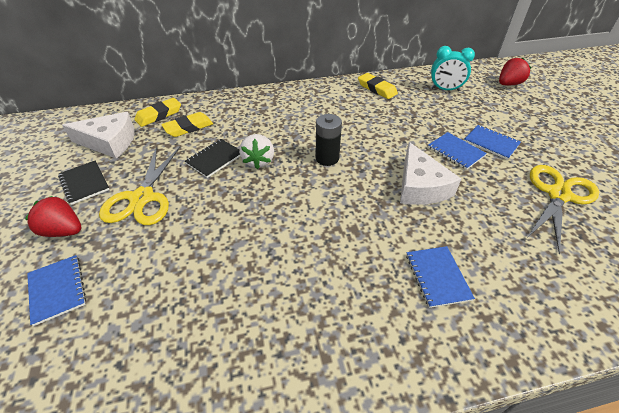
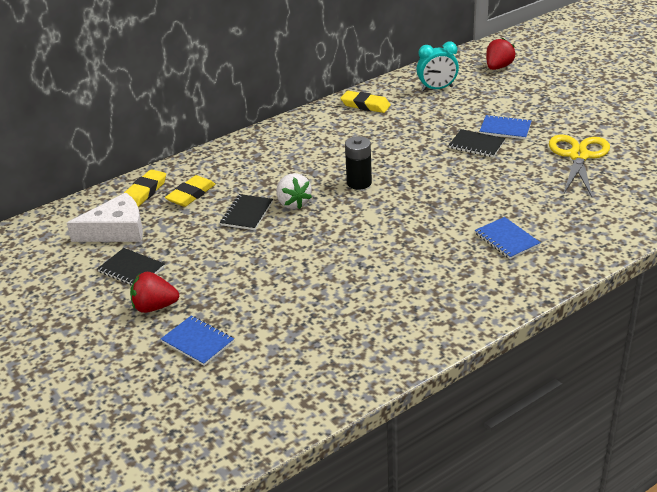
camera: 20 degrees left, 10 degrees down
yellow scissors [99,146,180,225] -> none
white cheese [400,142,461,205] -> none
blue notebook [428,132,487,170] -> black notebook [449,129,505,157]

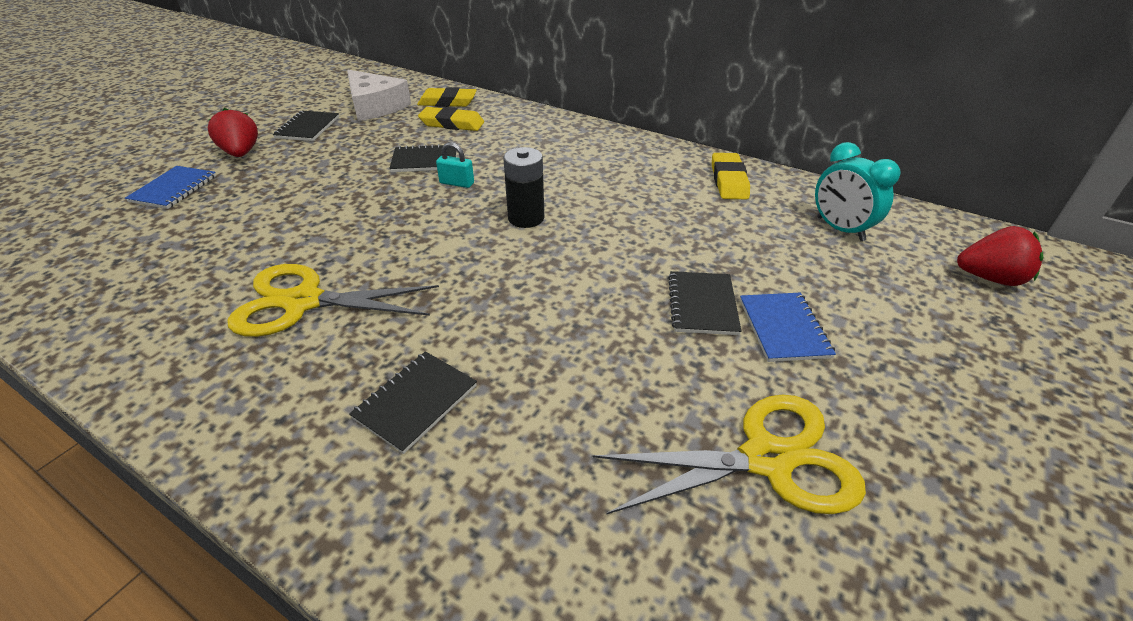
camera: 65 degrees right, 5 degrees up
white strawberry [276,173,312,209] -> turquoise padlock [436,142,474,188]
blue notebook [475,217,541,259] -> black notebook [349,351,477,454]
none -> yellow scissors [227,264,439,337]

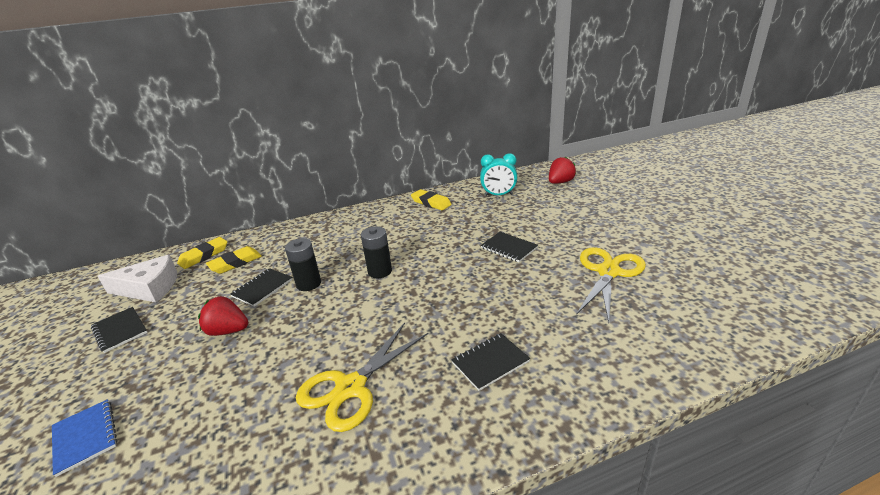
camera: 50 degrees left, 10 degrees down
red strawberry [208,108,258,157] -> red strawberry moved to [198,296,248,336]
black notebook [349,351,477,454] -> black notebook turned 75 degrees clockwise [451,333,530,391]
turquoise padlock [436,142,474,188] -> black battery [285,238,321,291]
blue notebook [740,293,836,362] -> none

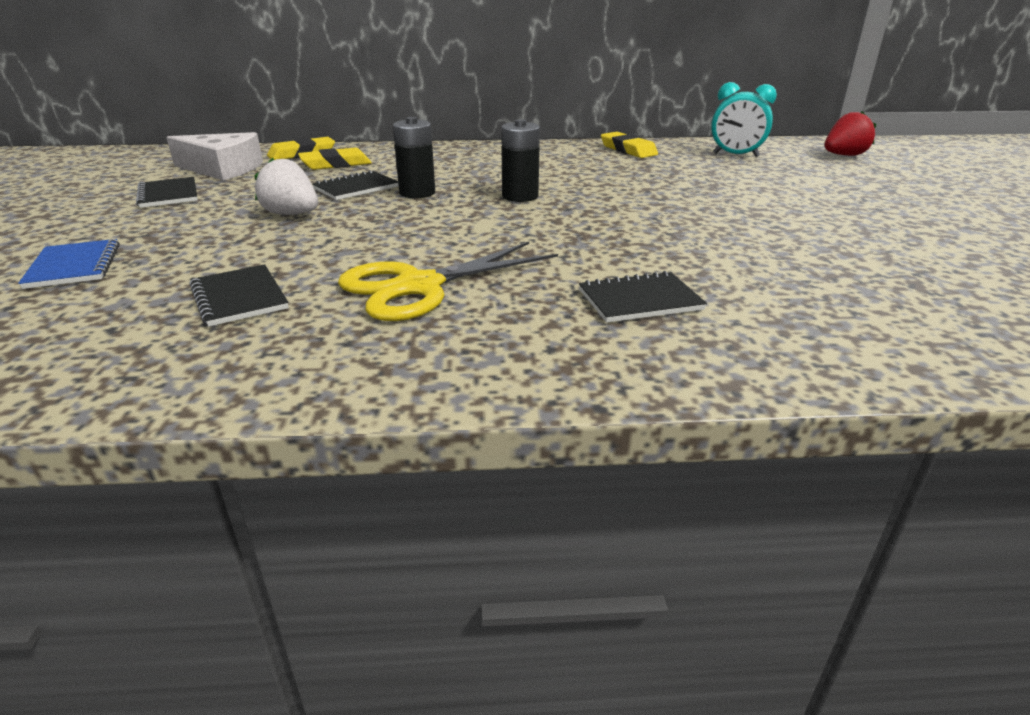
camera: 15 degrees right, 0 degrees up
red strawberry [198,296,248,336] -> white strawberry [254,157,318,215]
black notebook [481,232,538,262] -> black notebook moved to [189,264,289,327]
yellow scissors [576,247,646,322] -> none

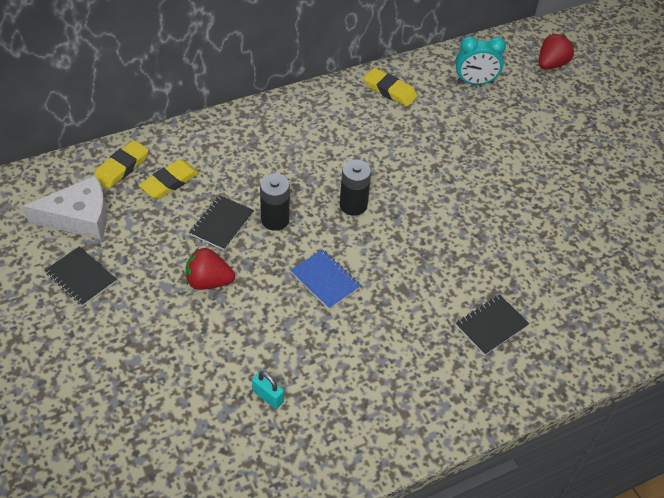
camera: 25 degrees left, 20 degrees up
blue notebook [18,239,120,289] -> blue notebook moved to [290,249,361,309]
black notebook [189,264,289,327] -> turquoise padlock [252,371,284,409]
white strawberry [254,157,318,215] -> red strawberry [185,247,235,290]
yellow scissors [338,242,558,321] -> none

